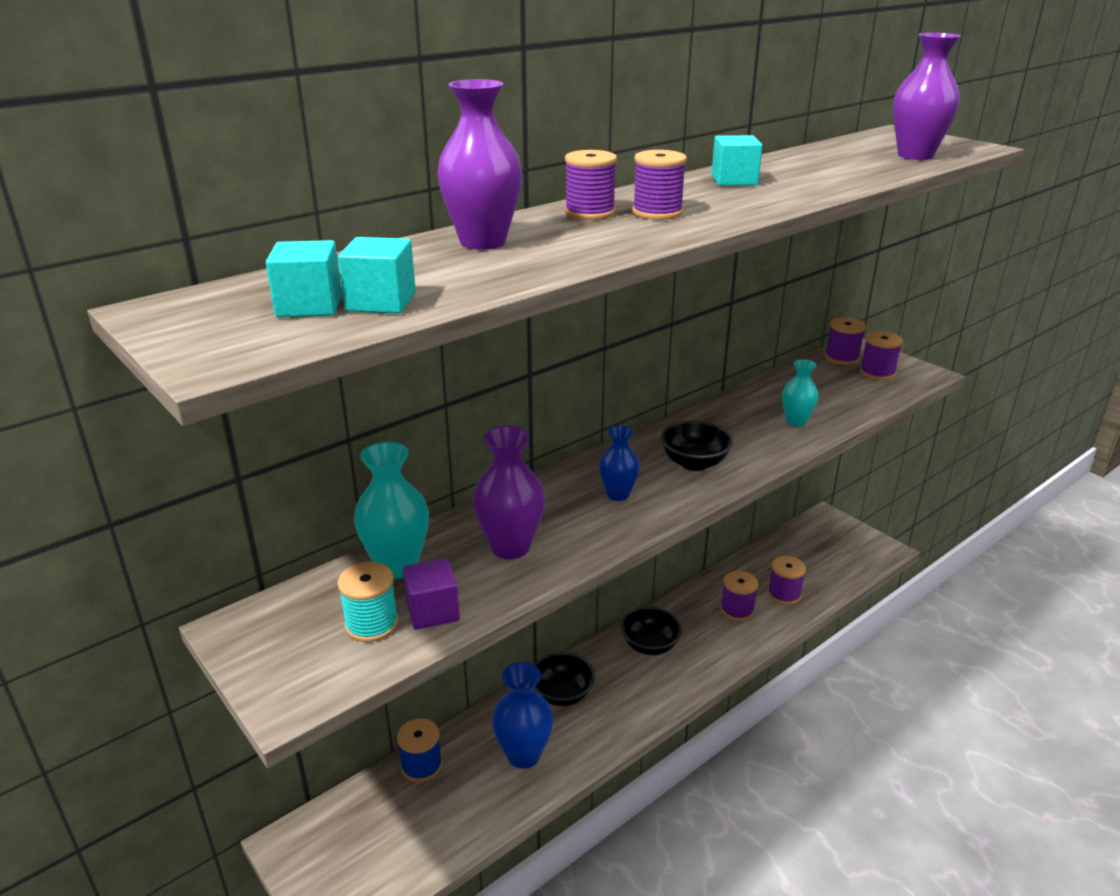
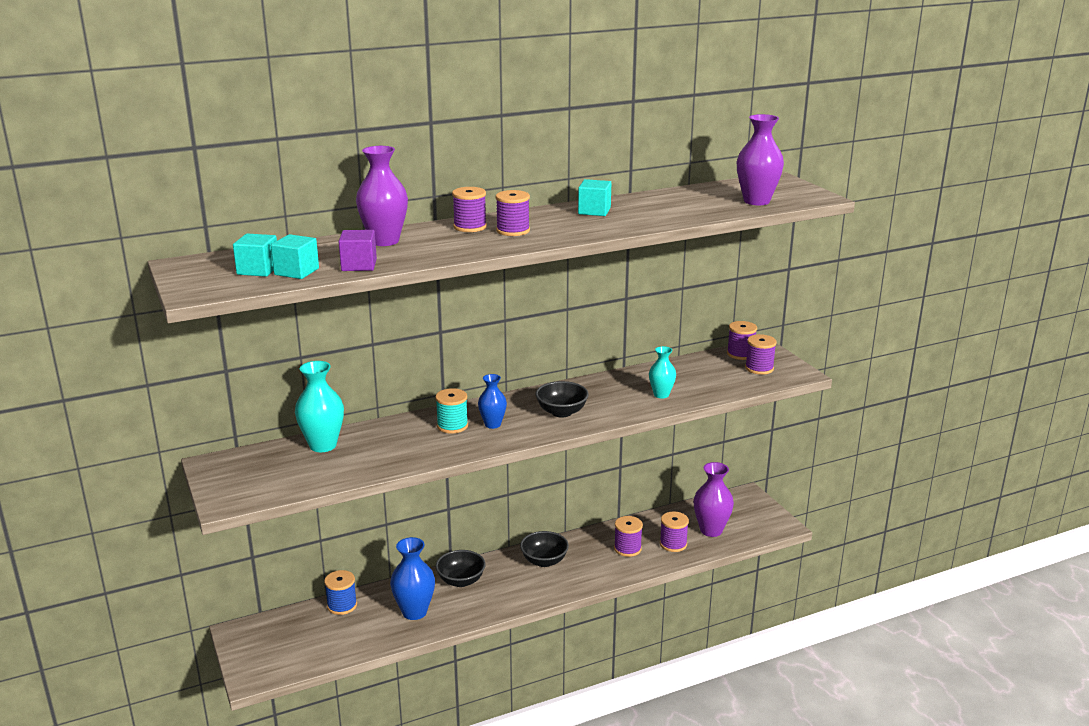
camera: 15 degrees right, 5 degrees down
turquoise spool [338,562,399,642] -> turquoise spool moved to [435,388,468,434]
purple cube [403,558,460,630] -> purple cube moved to [339,230,377,271]
purple vase [473,426,545,559] -> purple vase moved to [693,462,734,537]

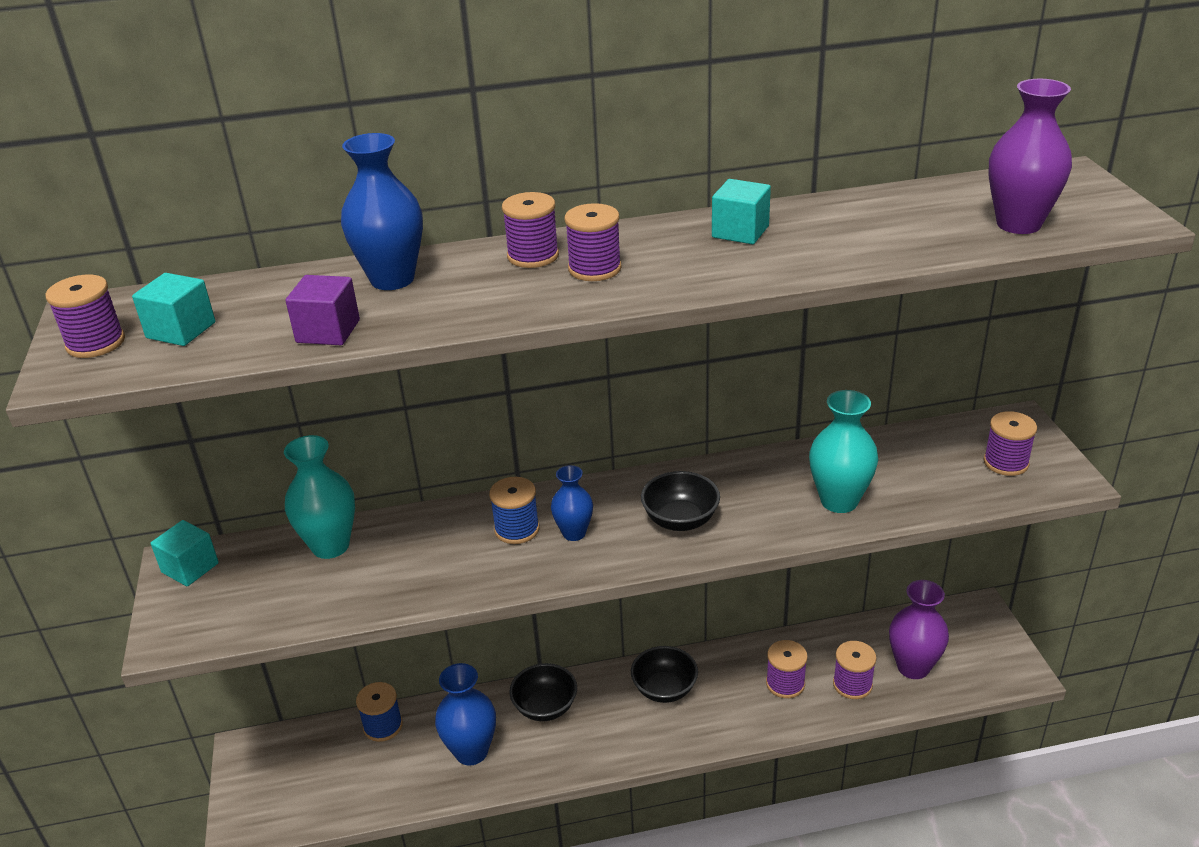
camera: 15 degrees right, 10 degrees up
turquoise cube [271,234,319,279] -> turquoise cube moved to [151,520,219,587]
purple vase [356,146,408,246] -> blue vase [341,133,423,290]
turquoise spool [435,388,468,434] -> blue spool [489,477,540,544]
turquoise vase [649,346,676,398] -> turquoise vase [809,390,878,513], size x1.61
purple spool [727,321,757,360] -> purple spool moved to [45,275,125,358]

